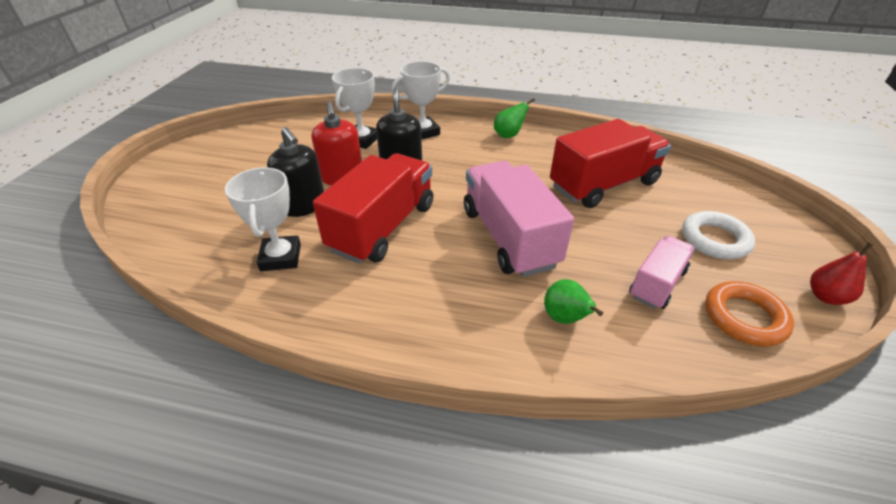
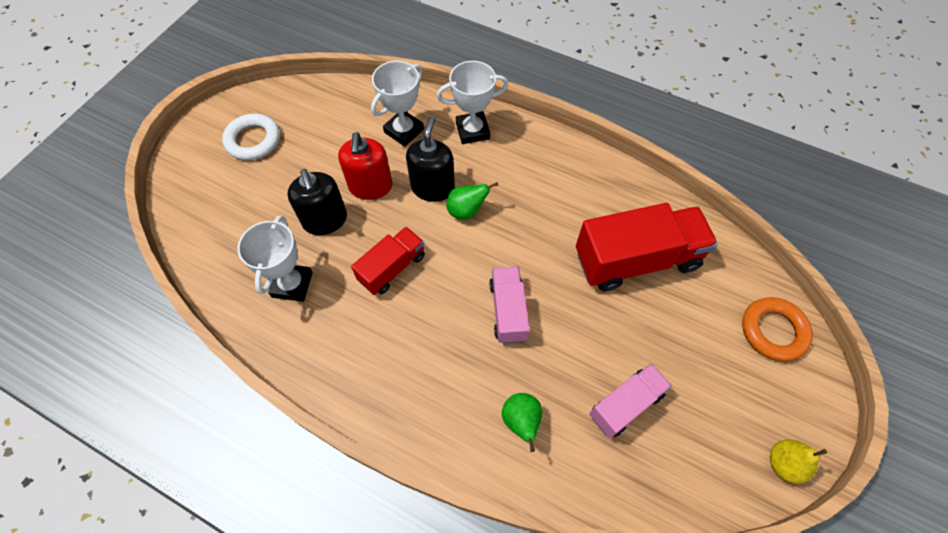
camera: 15 degrees right, 20 degrees up
red truck [313,153,433,264] -> red truck [351,227,425,295], size x0.57
pink truck [464,161,574,277] -> pink truck [489,266,530,344], size x0.57
green pear [494,98,535,138] -> green pear moved to [446,182,498,220]
white ring [682,211,755,259] -> white ring moved to [222,113,280,160]
orange ring [705,281,794,347] -> orange ring moved to [742,297,813,361]
red pear [810,242,873,305] -> yellow pear [770,439,827,484]

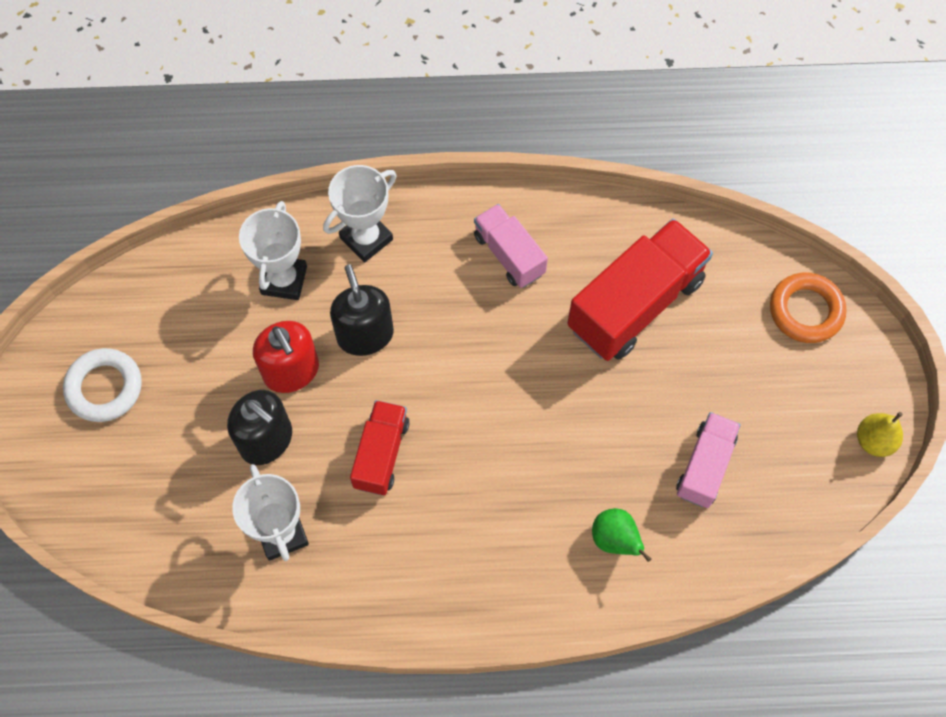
camera: 30 degrees left, 5 degrees up
green pear [446,182,498,220] -> none
pink truck [489,266,530,344] -> pink truck moved to [474,204,548,288]

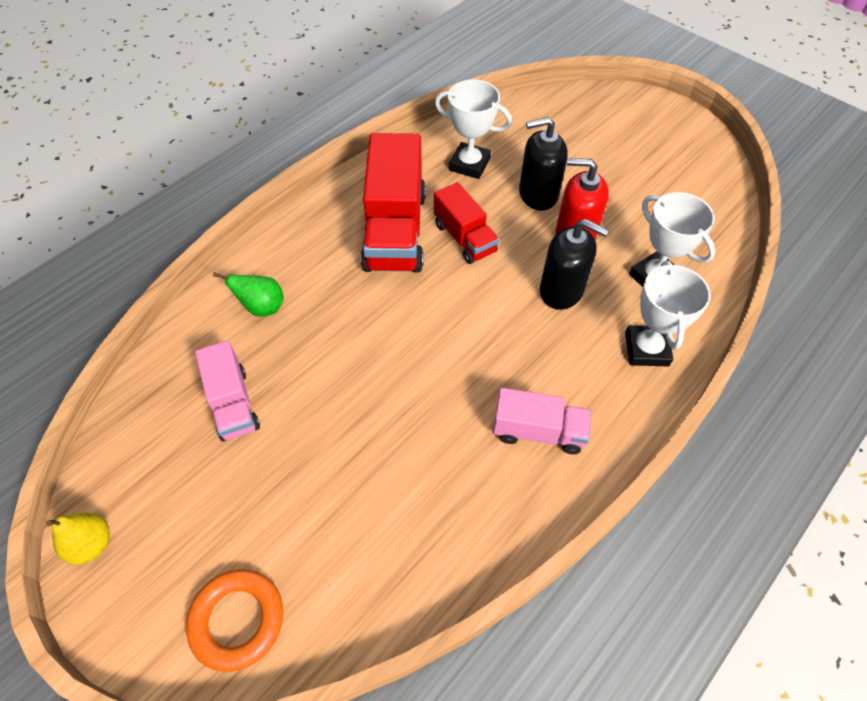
camera: 135 degrees right, 10 degrees down
white ring [63,348,142,422] -> none
red truck [567,219,713,361] -> red truck moved to [361,133,426,273]

